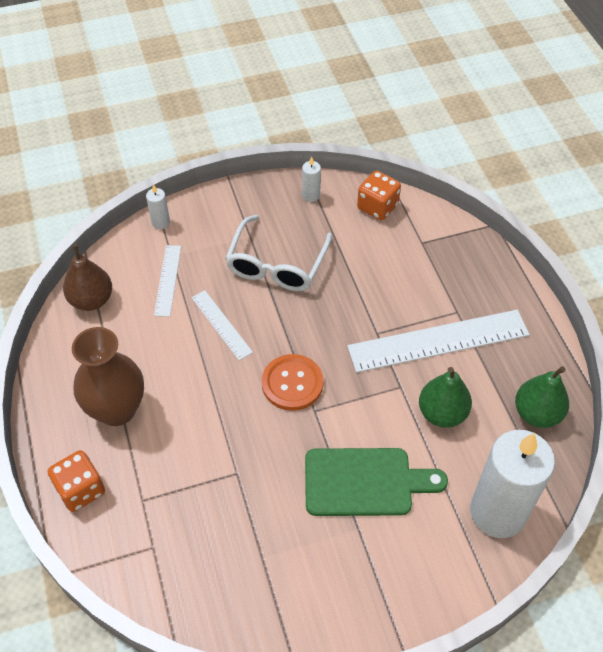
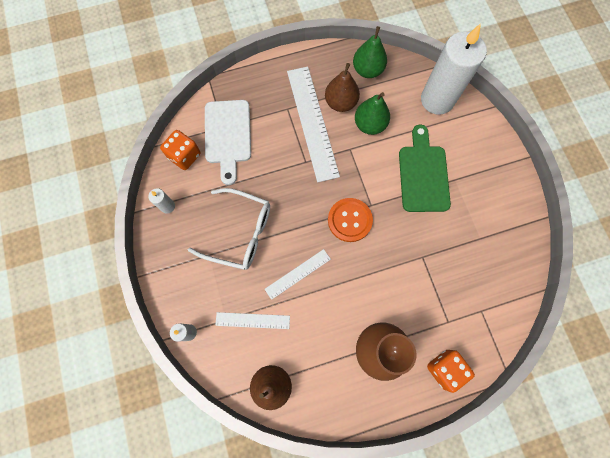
camera: 90 degrees left, 20 degrees up
none -> white cutting board [205,100,251,185]
none -> brown pear [325,63,360,112]

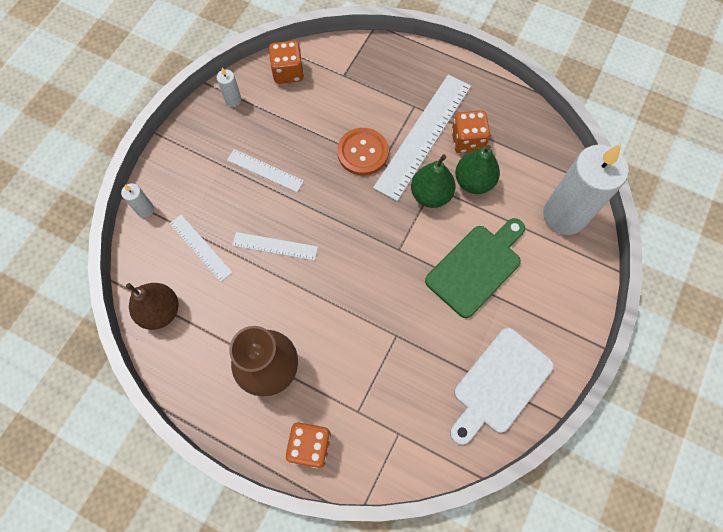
camera: 45 degrees right, 5 degrees down
white glasses [188,188,270,270] -> white ruler [227,149,304,192]
white cutting board [205,100,251,185] -> white cutting board moved to [450,328,554,445]
brown pear [325,63,360,112] -> orange dice [451,110,490,153]
orange button [328,198,373,242] -> orange button moved to [337,128,389,175]
green pear [353,26,387,78] -> green pear moved to [411,154,455,208]

